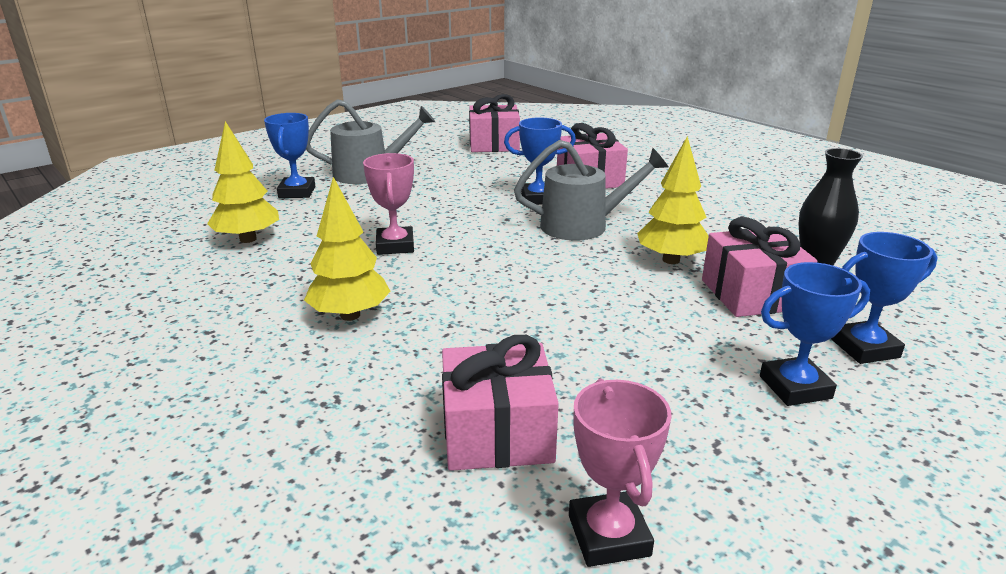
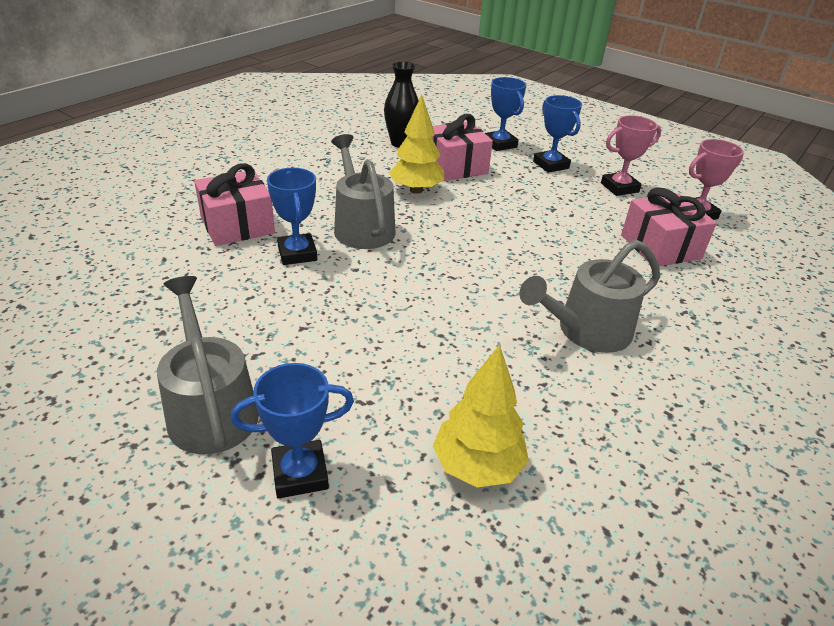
camera: 105 degrees left, 10 degrees up
yellow tree [304,177,391,321] -> grey watering can [519,240,660,353]
pink trophy [363,153,414,255] -> pink trophy moved to [601,115,661,196]
pink gift [469,94,520,152] -> none

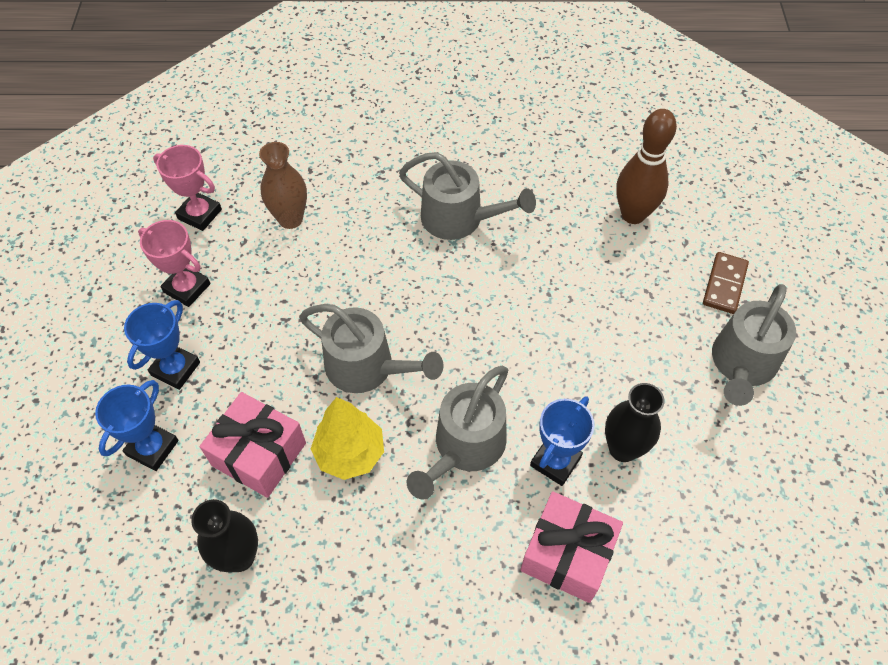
camera: 125 degrees left, 20 degrees up
blue trophy [231,363,354,499] -> brown domino [703,252,749,314]
yellow tree [433,345,529,487] -> brown bowling pin [616,109,677,224]
pink gift [621,187,717,266] -> brown vase [259,142,307,229]
none -> grey watering can [299,304,444,393]
none -> black vase [605,383,665,462]

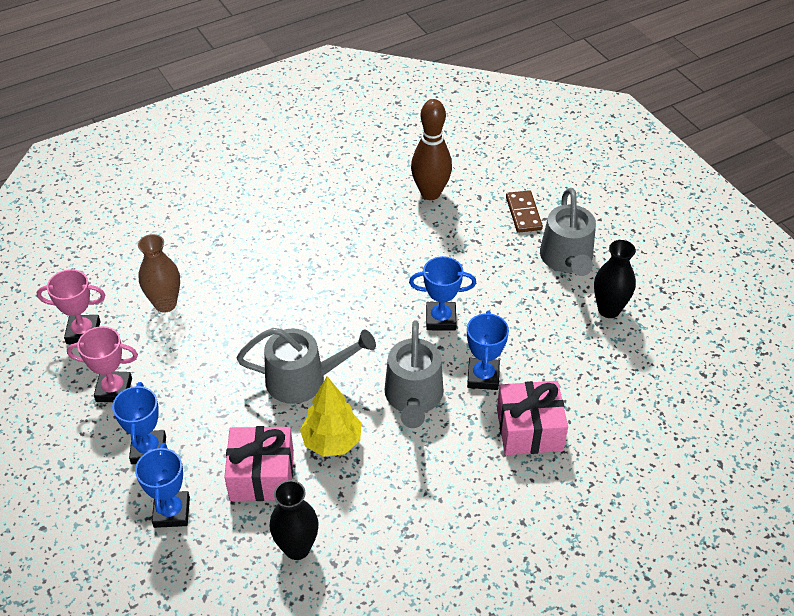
camera: 30 degrees left, 10 degrees down
grey watering can [399,152,536,240] -> none
black vase [605,383,665,462] -> black vase moved to [594,240,636,318]
none -> blue trophy [409,256,476,331]

